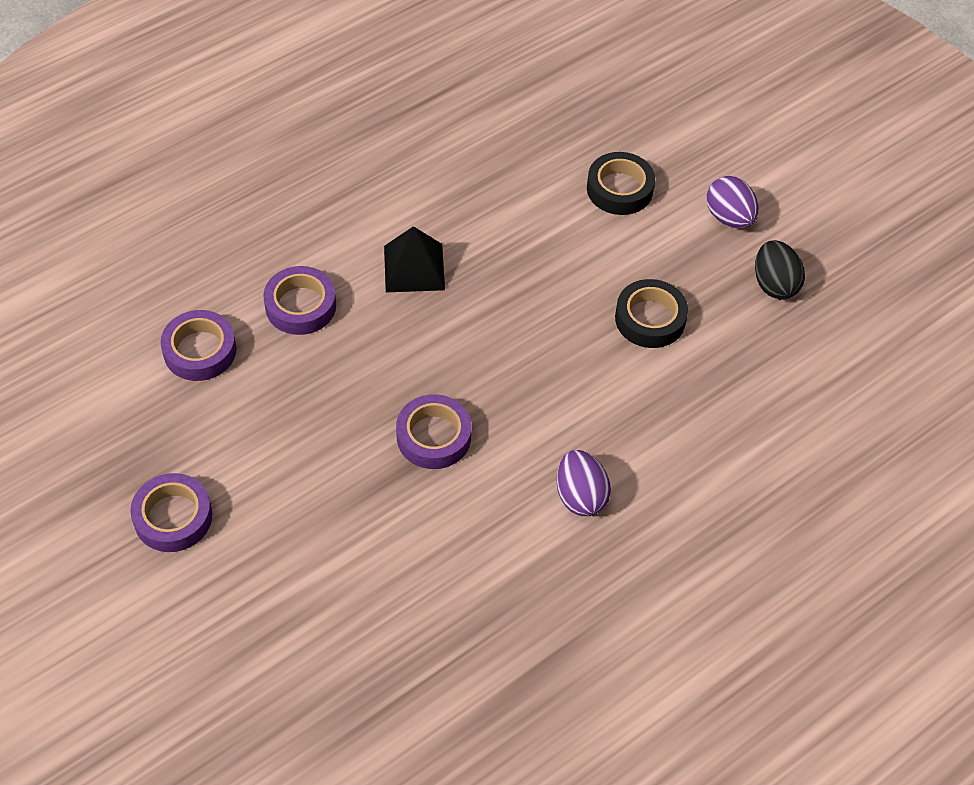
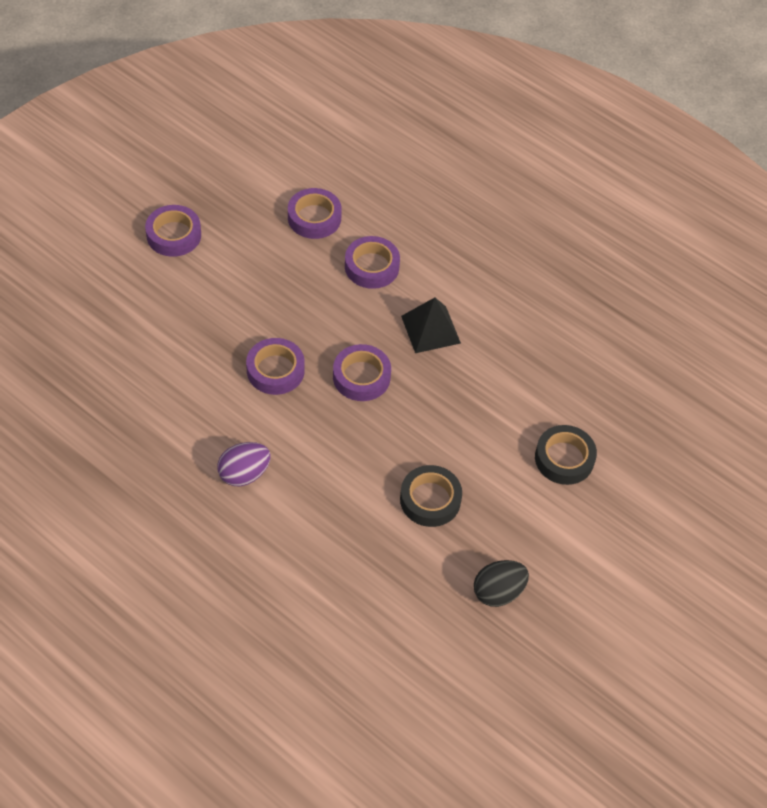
camera: 75 degrees right, 0 degrees up
purple egg [706,176,759,228] -> none
none -> purple tape [333,344,391,401]

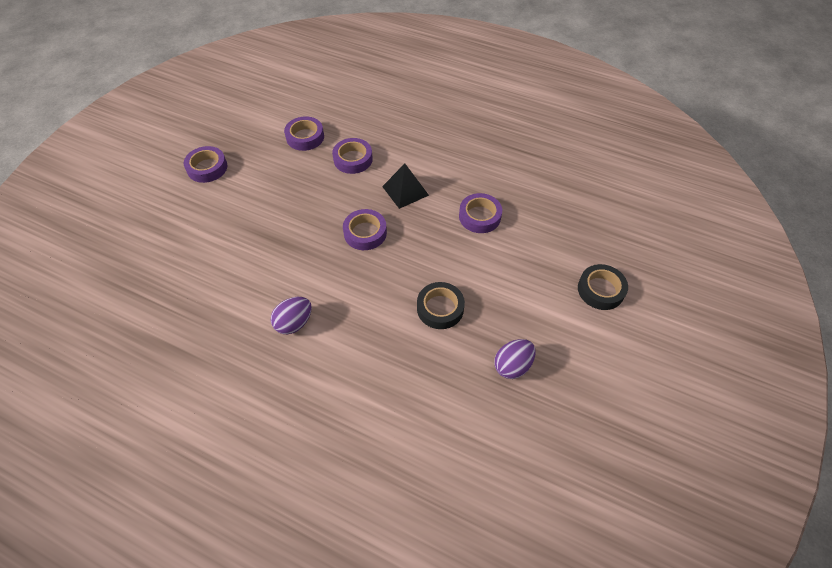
camera: 10 degrees left, 0 degrees up
purple tape [246,338,305,395] -> purple tape moved to [459,193,502,233]
black egg [474,560,529,607] -> purple egg [494,339,535,379]
black tape [535,425,597,485] -> black tape moved to [578,264,628,310]

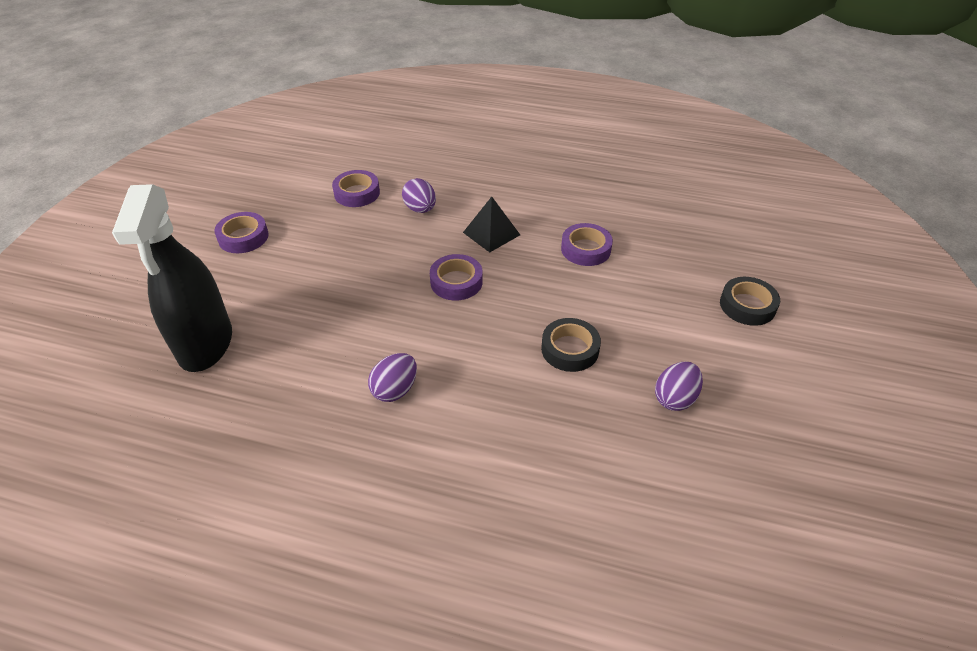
camera: 10 degrees left, 10 degrees down
purple tape [332,138,373,174] -> purple egg [402,178,436,213]
none -> black spray bottle [112,184,232,372]

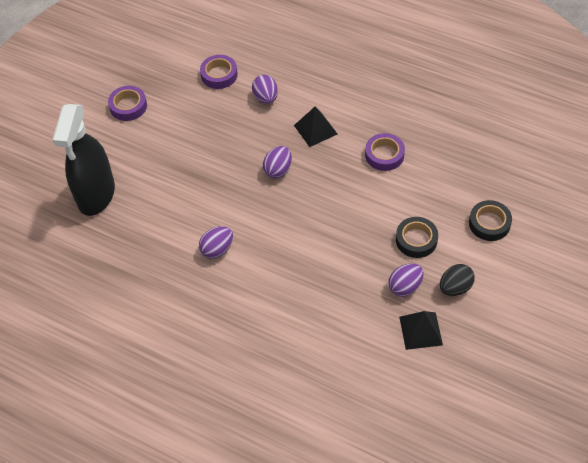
camera: 15 degrees right, 10 degrees up
purple tape [430,254,483,300] -> purple egg [263,146,292,178]
black tape [541,318,601,372] -> black tape moved to [396,217,438,258]
none -> black pyramid [399,311,443,350]
none -> black egg [440,264,475,296]

